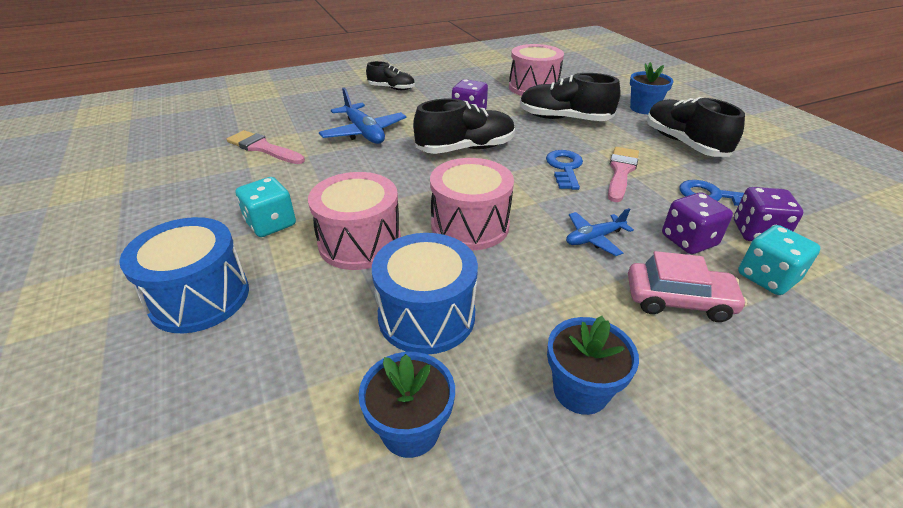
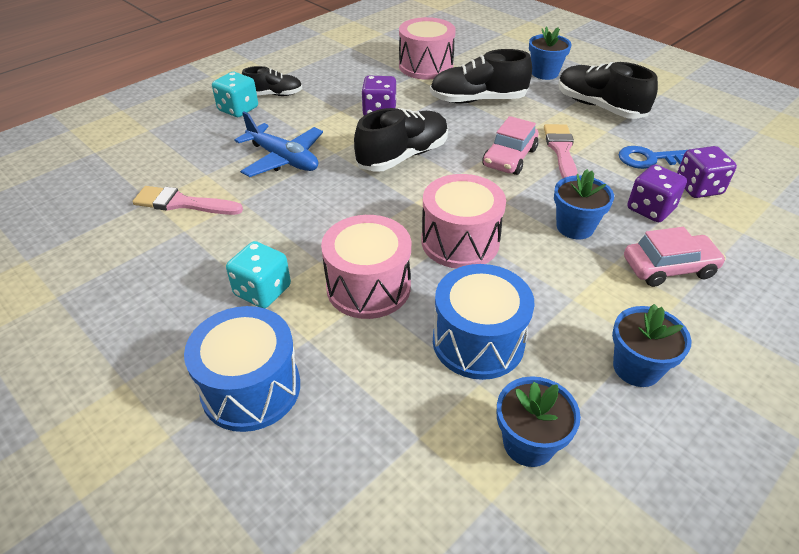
camera: 20 degrees left, 5 degrees up
blue key [546,150,583,190] -> pink car [483,116,539,175]
blue plane [566,208,634,256] -> blue flower pot [554,169,614,239]
turquoise dice [738,225,820,295] -> turquoise dice moved to [212,72,258,117]

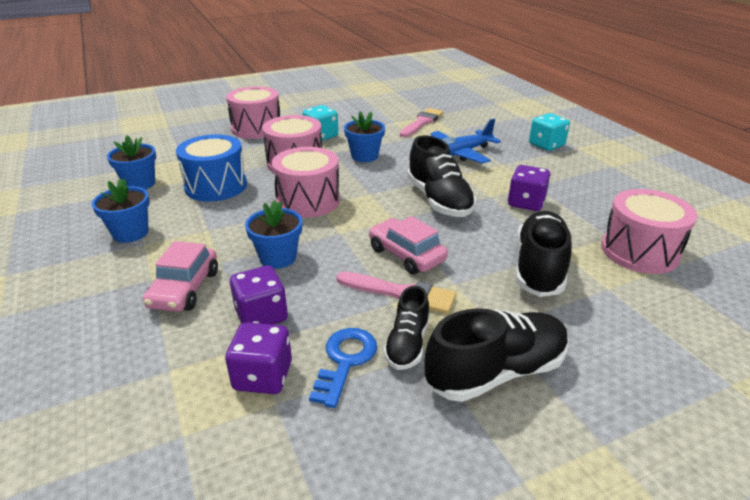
camera: 110 degrees right, 10 degrees down
blue drum [184,306,300,432] -> pink drum [226,86,280,139]
black shoe [242,66,303,96] -> black shoe moved to [384,286,429,370]
blue flower pot [529,27,572,80] -> blue flower pot moved to [344,111,385,162]

